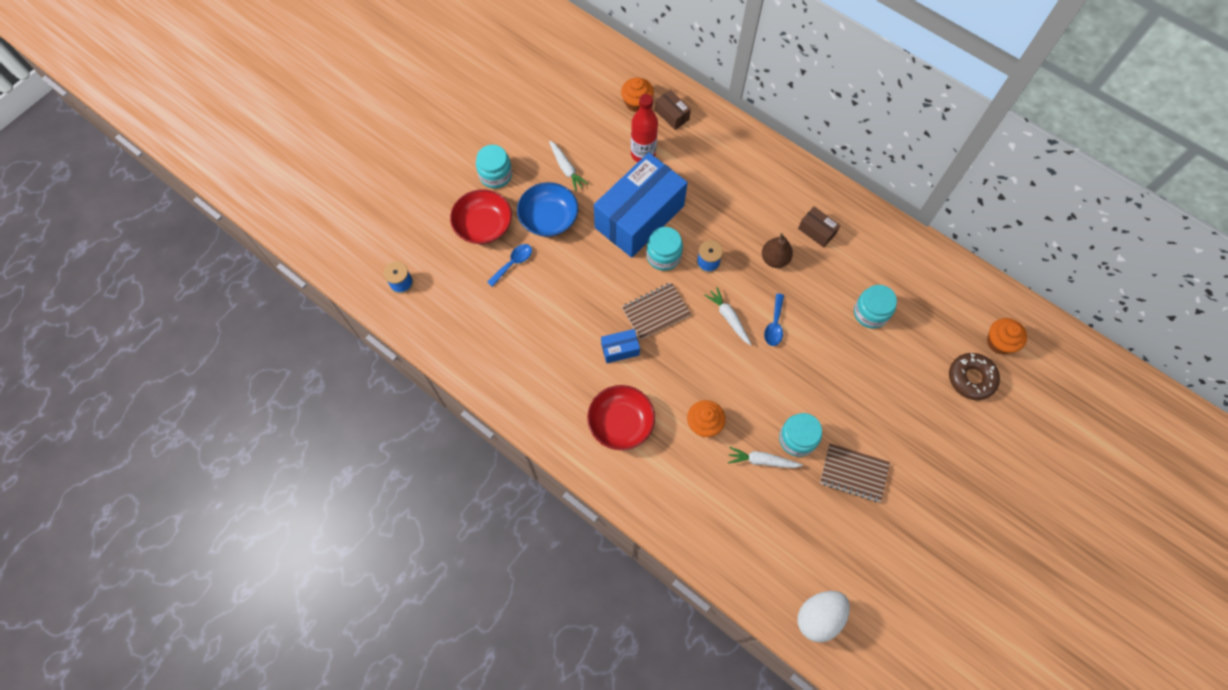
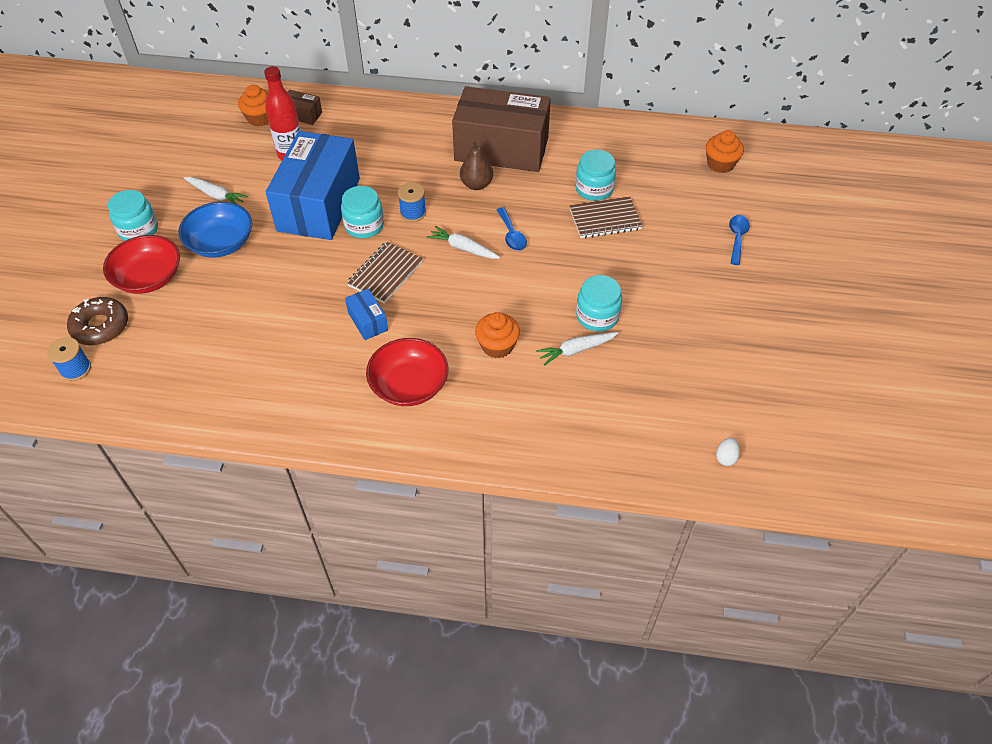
camera: 30 degrees left, 15 degrees down
blue spoon [487,244,532,287] -> blue spoon moved to [729,215,750,265]
blue box [601,329,640,363] -> blue box turned 75 degrees counterclockwise [345,288,388,340]
white egg [797,591,850,642] -> white egg [716,438,740,466], size x0.45
brown box [798,206,840,248] -> brown box [452,86,551,172], size x2.47
brown notebook [820,443,890,502] -> brown notebook moved to [570,196,643,238]
brown donut [949,353,1000,400] -> brown donut moved to [67,297,128,345]

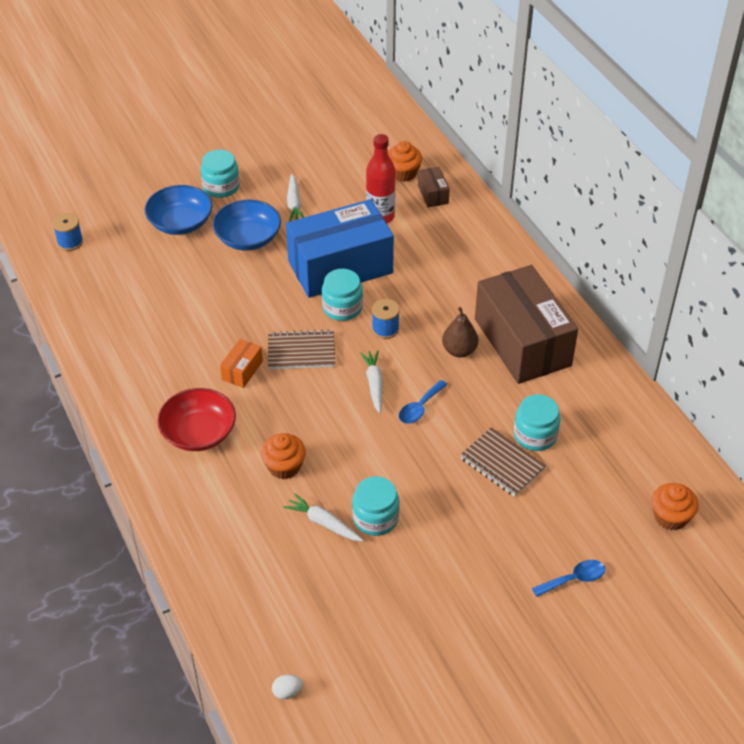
camera: 55 degrees right, 5 degrees down
brown donut [67,297,128,345] -> none
red bowl [103,235,180,294] -> blue bowl [145,185,212,235]
blue box [345,288,388,340] -> orange box [220,339,263,388]

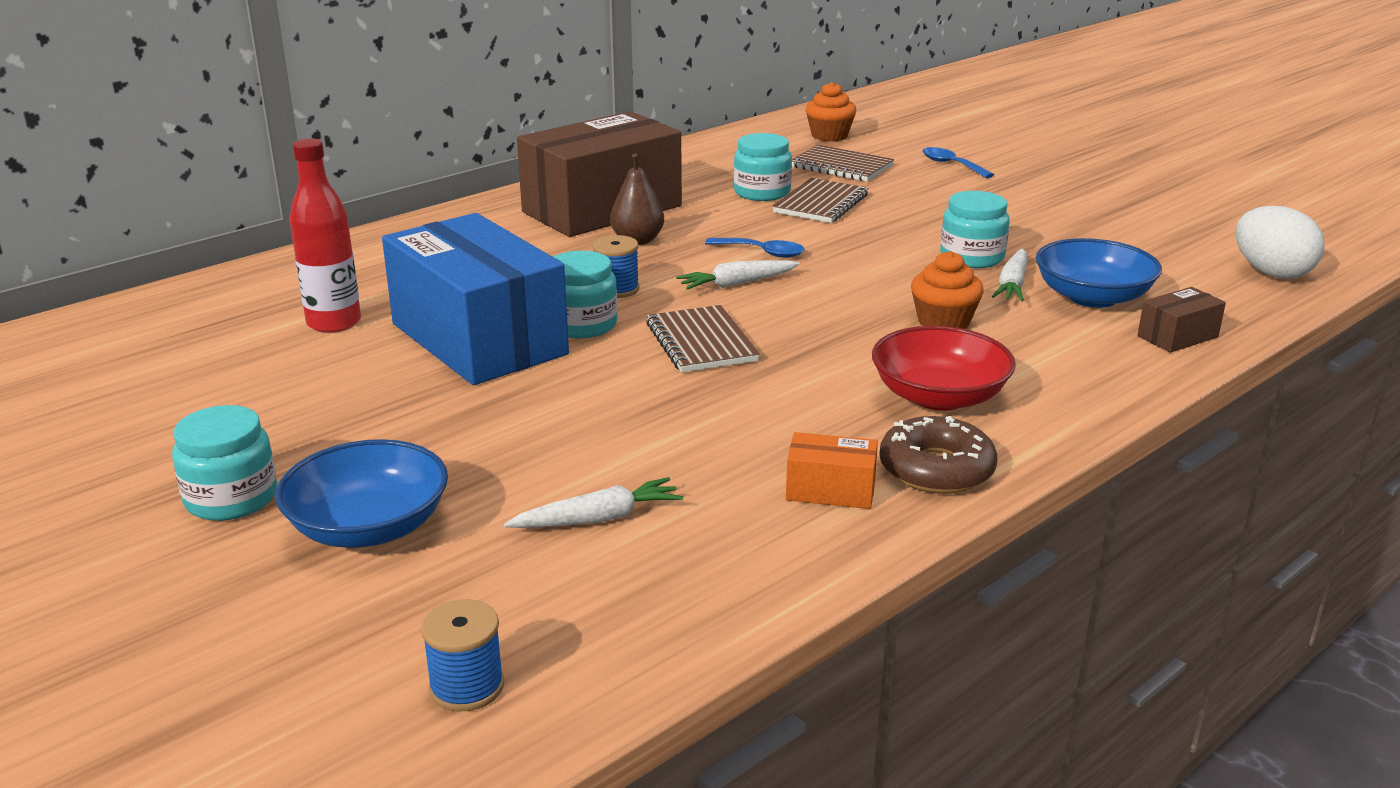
camera: 105 degrees left, 20 degrees down
blue bowl [212,200,281,251] -> blue bowl moved to [1036,238,1162,308]
orange box [220,339,263,388] -> orange box moved to [786,432,878,509]
white egg [272,675,303,699] -> white egg [1235,206,1325,279], size x2.23
white carrot [287,174,304,222] -> white carrot moved to [504,477,683,528]
orange cupcake [388,141,422,182] -> none
brown box [418,167,450,207] -> brown box moved to [1137,287,1226,353]
none -> brown notebook [792,145,894,182]
none -> brown donut [879,416,997,494]

